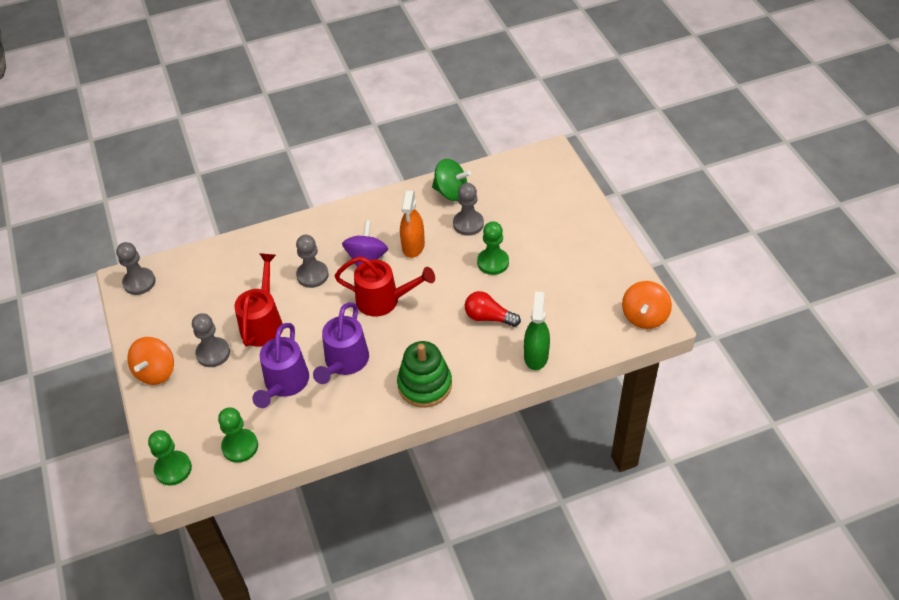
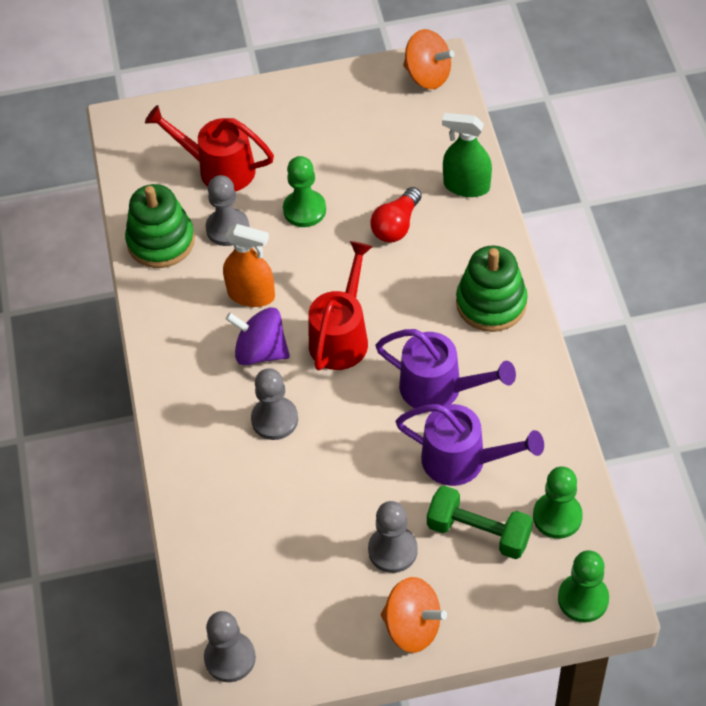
camera: 80 degrees left, 5 degrees up
red watering can [234,253,283,347] -> red watering can moved to [145,105,274,192]
green spinning top [432,159,471,201] -> green stacking toy [125,184,195,268]
none -> green dumbbell [427,486,533,559]

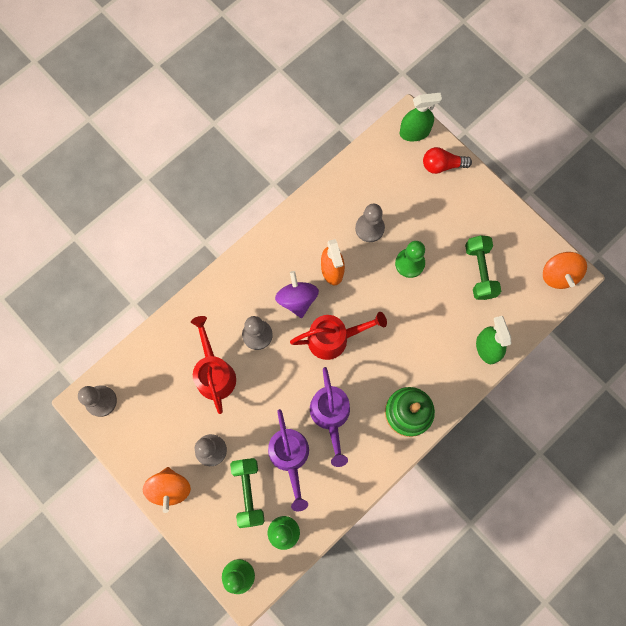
camera: 55 degrees right, 20 degrees up
green stacking toy [125,184,195,268] -> none
red watering can [145,105,274,192] -> red watering can moved to [191,316,236,414]
red light bulb [370,187,422,242] -> red light bulb moved to [423,147,472,174]
none -> green spray bottle [400,93,442,141]
none -> green dumbbell [465,235,501,300]

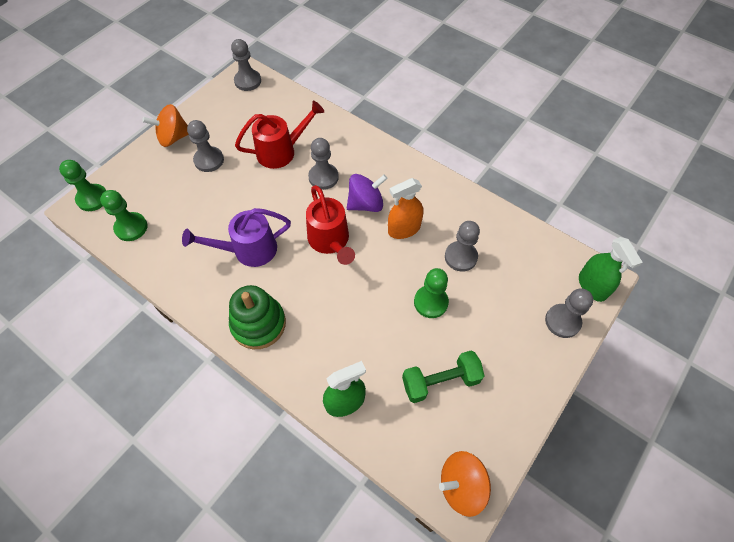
camera: 80 degrees right, 15 degrees down
green dumbbell [230,458,265,528] -> none
purple watering can [268,409,309,511] -> none
red light bulb [423,147,472,174] -> grey pawn [545,288,593,338]

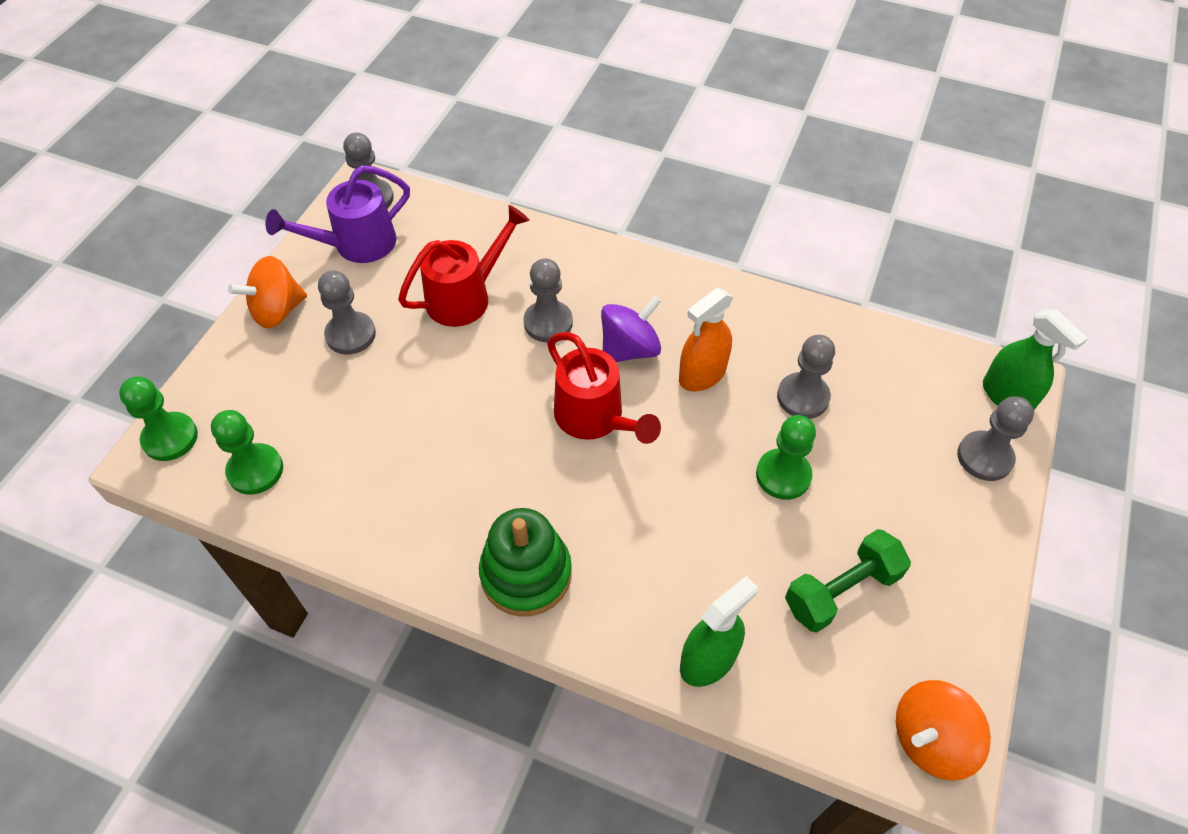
camera: 15 degrees left, 5 degrees down
purple watering can [182,208,291,267] -> purple watering can moved to [265,165,410,263]

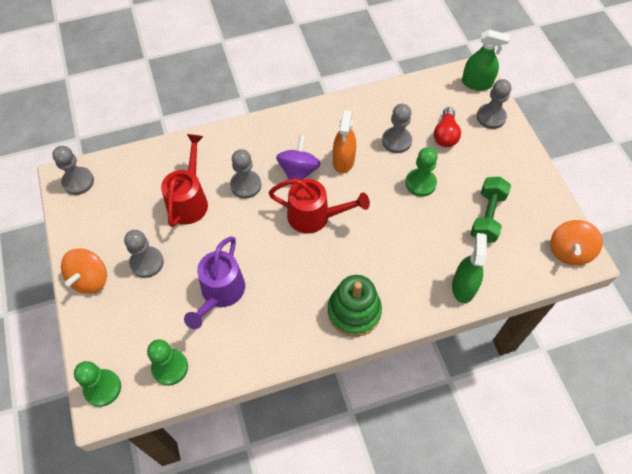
camera: 40 degrees left, 5 degrees up
purple watering can [265,165,410,263] -> purple watering can moved to [184,236,245,329]
none -> red light bulb [434,107,461,147]

